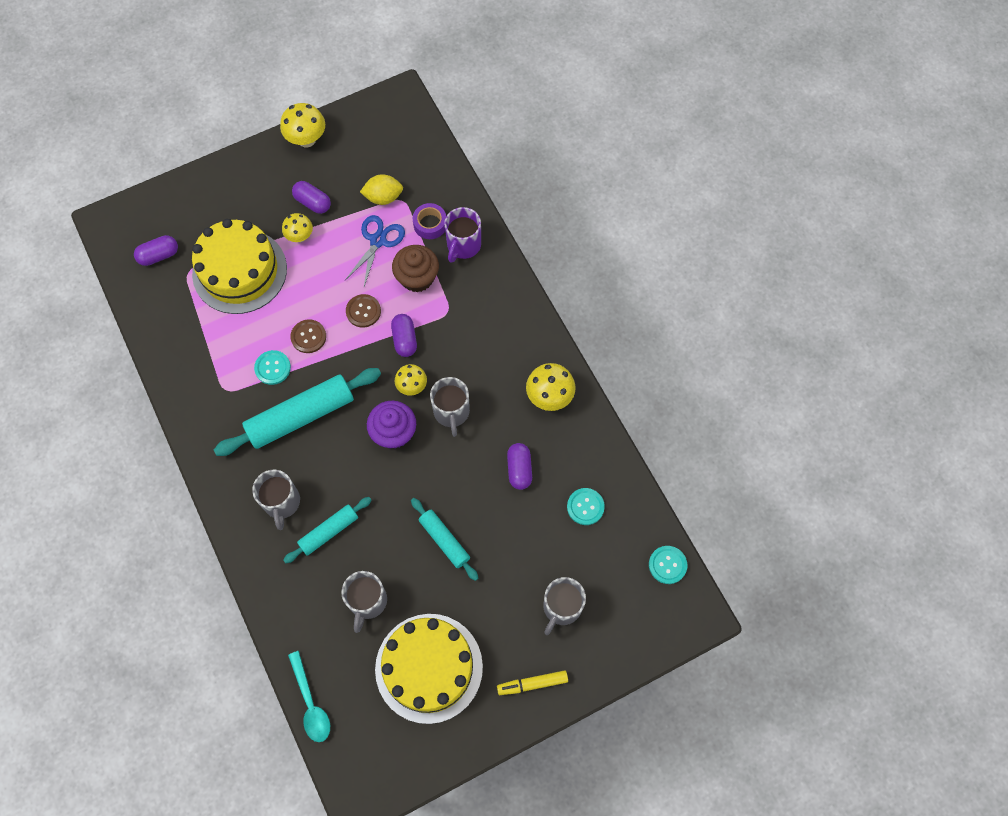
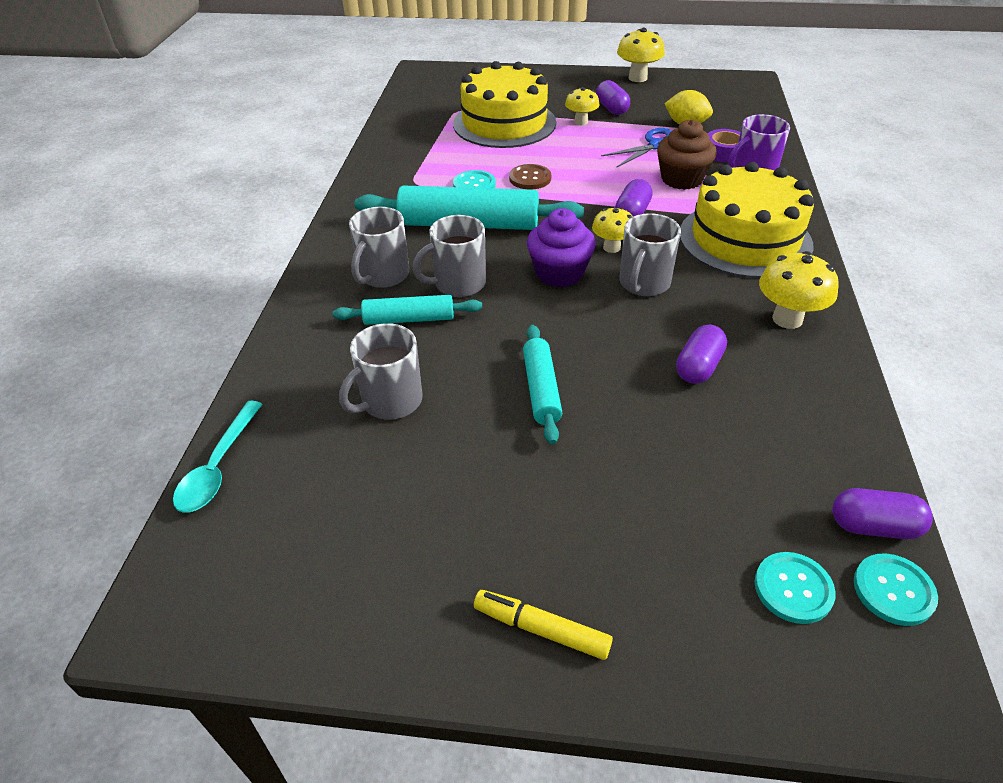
camera: 35 degrees right, 25 degrees down
purple capsule [134,235,178,266] -> purple capsule moved to [832,488,933,539]
brown button [346,294,381,328] -> none
yellow cake [375,614,483,724] -> yellow cake moved to [680,162,814,278]
grey mug [543,577,586,635] -> grey mug moved to [412,215,486,297]
turquoise button [567,488,605,525] -> turquoise button moved to [755,552,836,624]

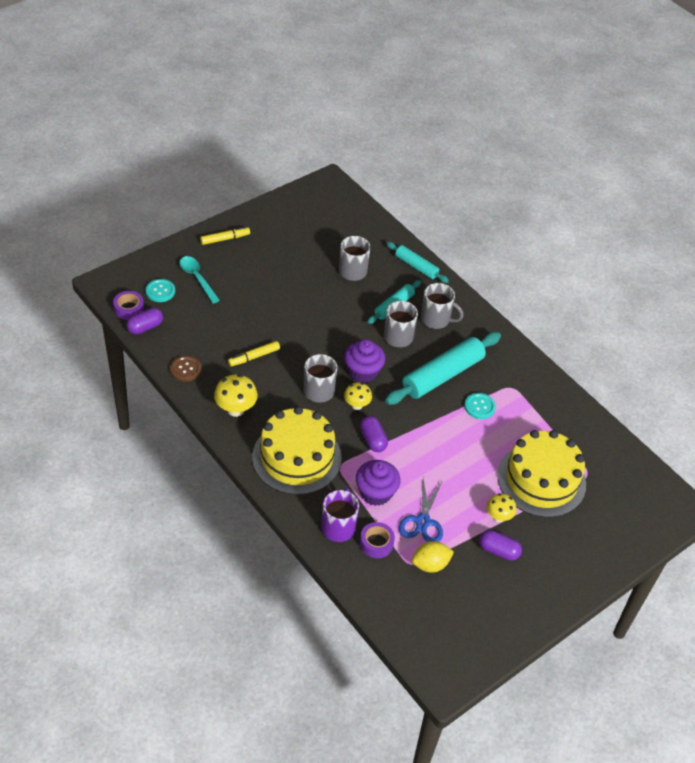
camera: 130 degrees right, 5 degrees up
turquoise spoon [173,401,263,513] -> turquoise spoon moved to [179,256,220,303]
grey mug [349,207,409,288] -> grey mug turned 135 degrees clockwise [421,283,464,329]
brown button [509,164,551,189] -> brown button moved to [170,356,201,382]
turquoise rolling pin [523,325,562,444] -> turquoise rolling pin moved to [386,242,449,283]
yellow mushroom [617,28,665,82] -> none
brown cupcake [657,119,717,190] -> purple cupcake [356,460,401,506]
purple capsule [676,325,727,384] -> yellow marker [228,341,280,367]
turquoise button [854,554,938,626] -> purple tape [113,291,144,320]

